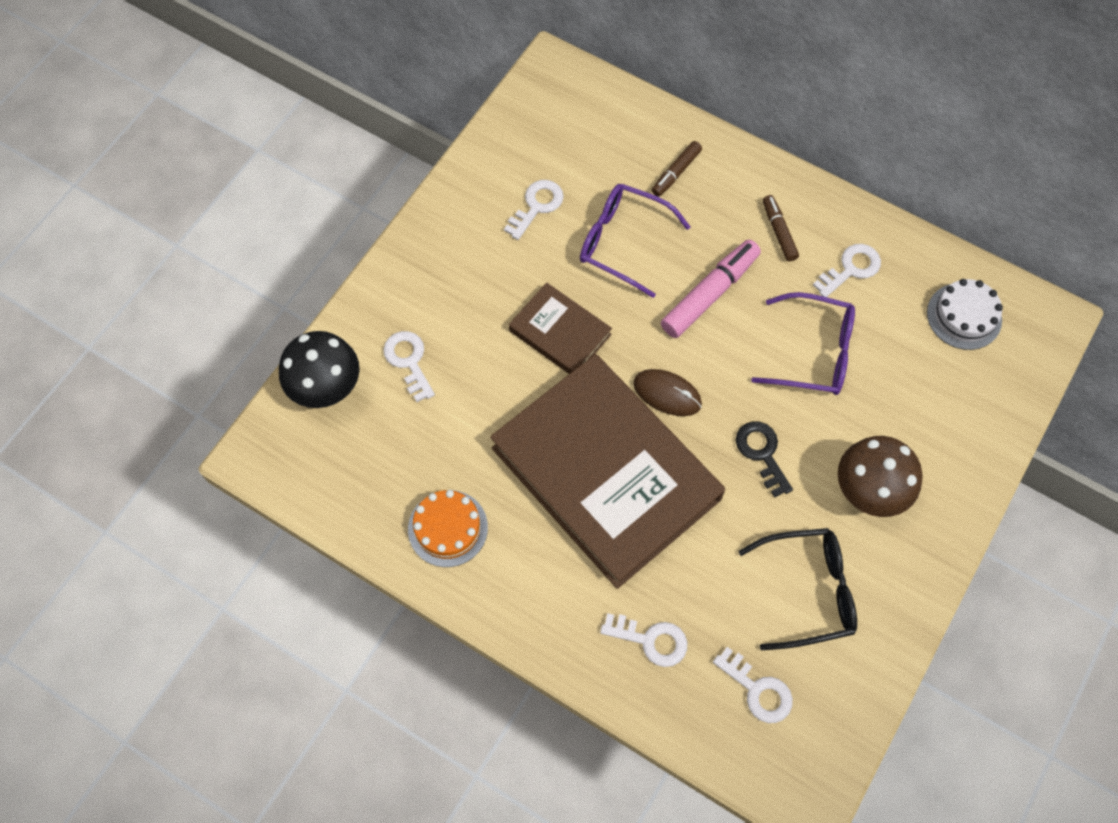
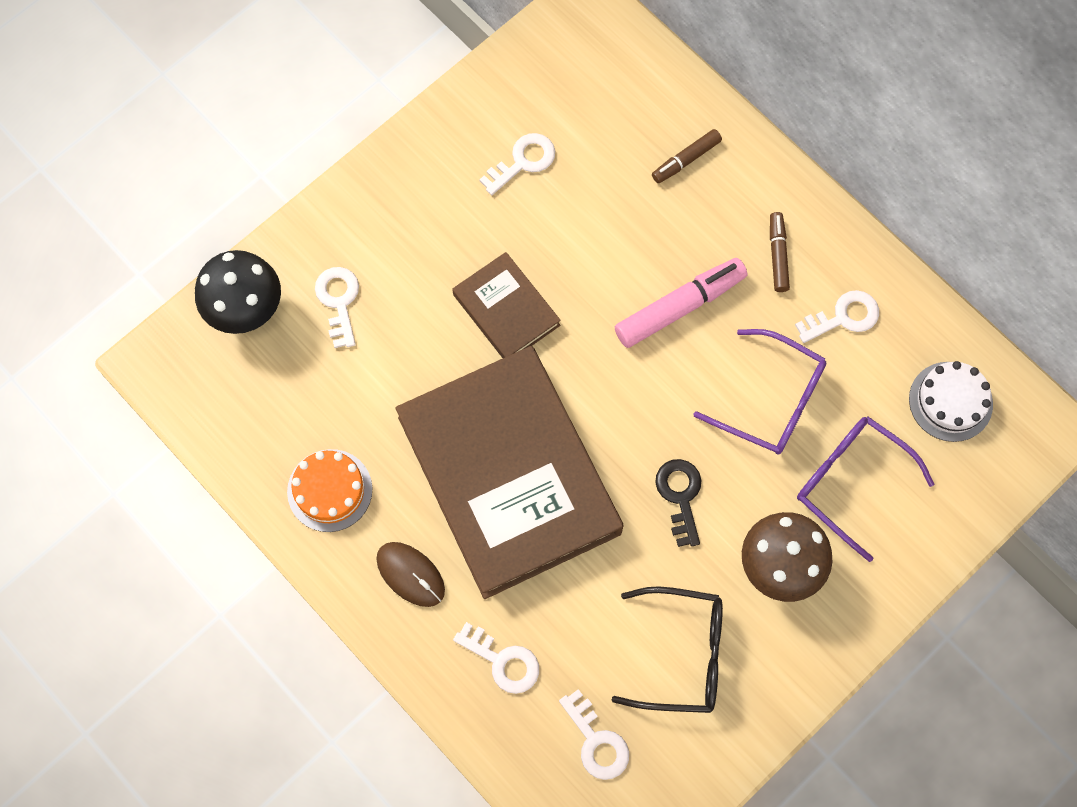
camera: 15 degrees right, 5 degrees up
purple glasses [580,184,691,298] -> purple glasses moved to [797,417,935,562]
brown mouse [633,369,702,416] -> brown mouse moved to [376,542,445,607]

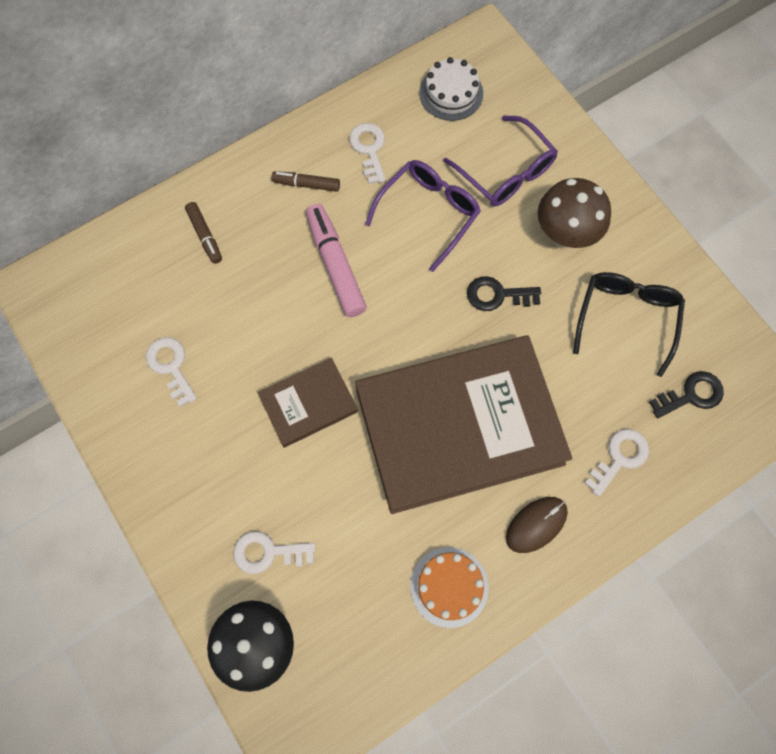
camera: 80 degrees left, 0 degrees up
white key [559,689,629,780] -> black key [649,371,724,418]
purple glasses [797,417,935,562] -> purple glasses turned 90 degrees counterclockwise [443,115,558,206]

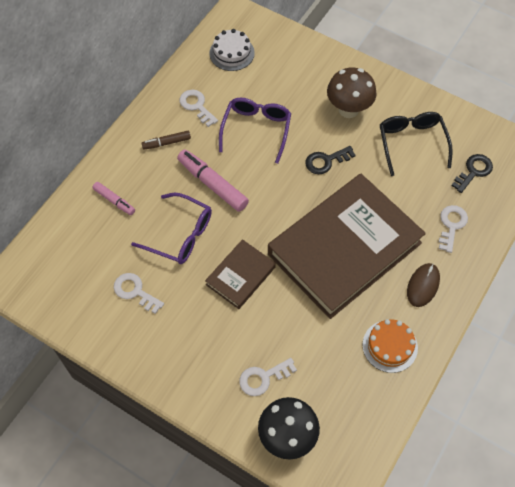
camera: 25 degrees left, 10 degrees down
brown marker [185,202,222,264] -> pink marker [93,182,135,215]
purple glasses [443,115,558,206] -> purple glasses moved to [131,193,212,264]

